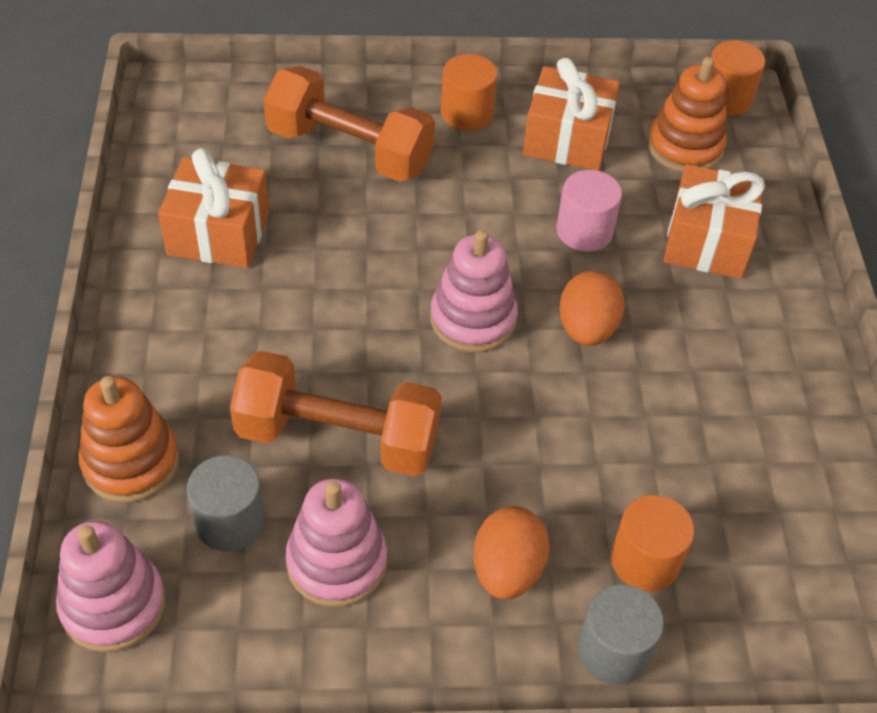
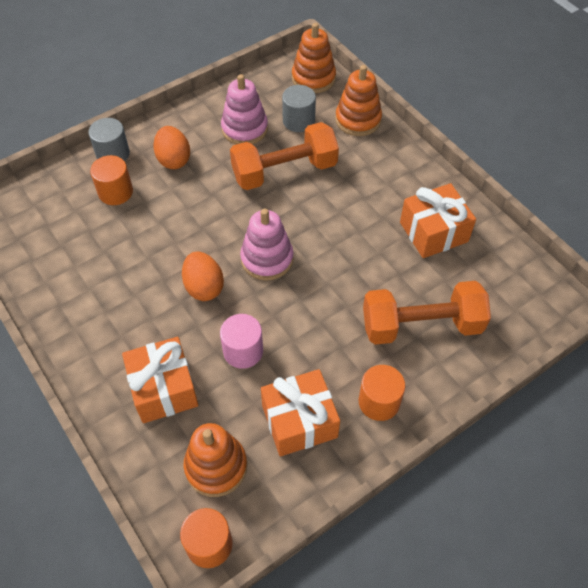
camera: 150 degrees right, 5 degrees up
pink stacking toy [56,521,166,652] -> orange stacking toy [292,23,336,93]

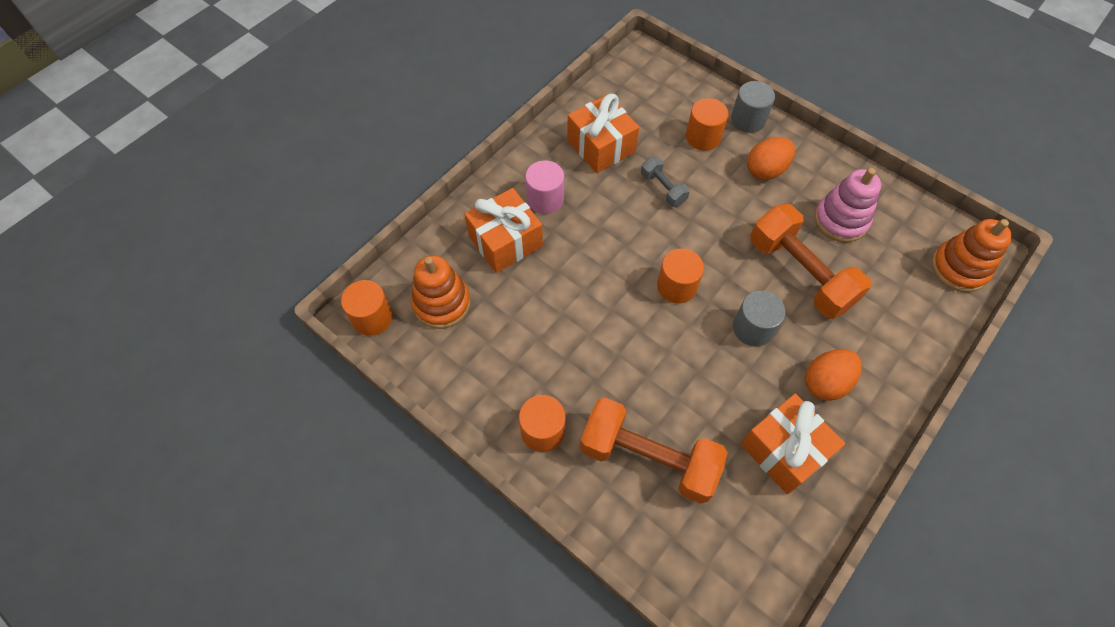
camera: 75 degrees right, 5 degrees up
orange egg [182,251,224,301] -> orange egg moved to [805,349,862,401]
pink cylinder [220,314,263,369] -> pink cylinder moved to [525,160,564,214]
pink stacking toy [240,209,293,281] -> orange cylinder [657,248,704,304]
orange gift [261,369,340,457] -> orange gift moved to [567,94,639,173]
grey cylinder [282,85,316,132] -> grey cylinder moved to [733,291,785,346]
orange stacking toy [335,65,382,136] -> none
orange dumbbell [363,281,491,345] -> orange dumbbell turned 45 degrees counterclockwise [580,398,728,504]
none -> grey dumbbell [641,157,690,207]

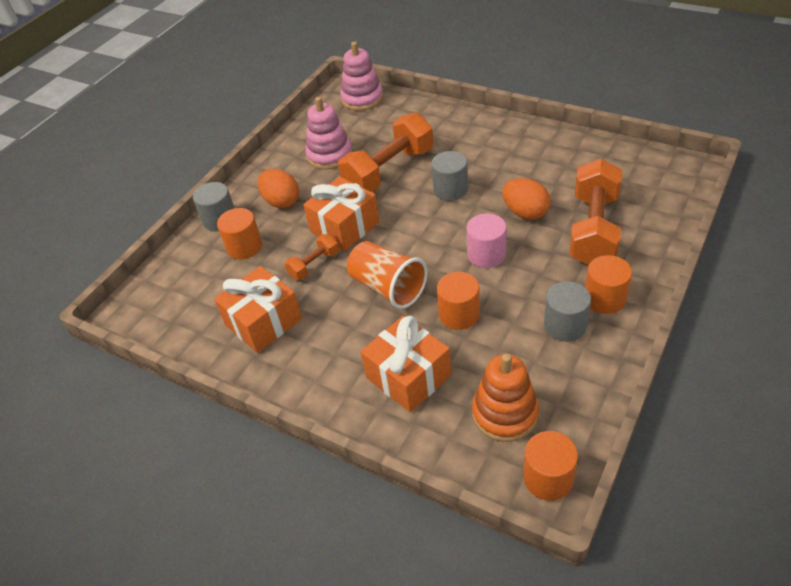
camera: 95 degrees left, 15 degrees down
pink cylinder [525,160,564,214] -> pink cylinder moved to [467,213,507,268]
grey dumbbell [641,157,690,207] -> orange dumbbell [285,234,339,280]
orange cylinder [657,248,704,304] -> orange cylinder moved to [437,272,480,330]
orange gift [741,394,845,494] -> orange gift moved to [303,176,379,251]
orange egg [805,349,862,401] -> orange egg moved to [502,178,551,220]
orange stacking toy [931,219,1012,292] -> pink stacking toy [340,42,383,111]
none -> orange cup [347,241,427,309]
none -> grey cylinder [544,281,591,341]

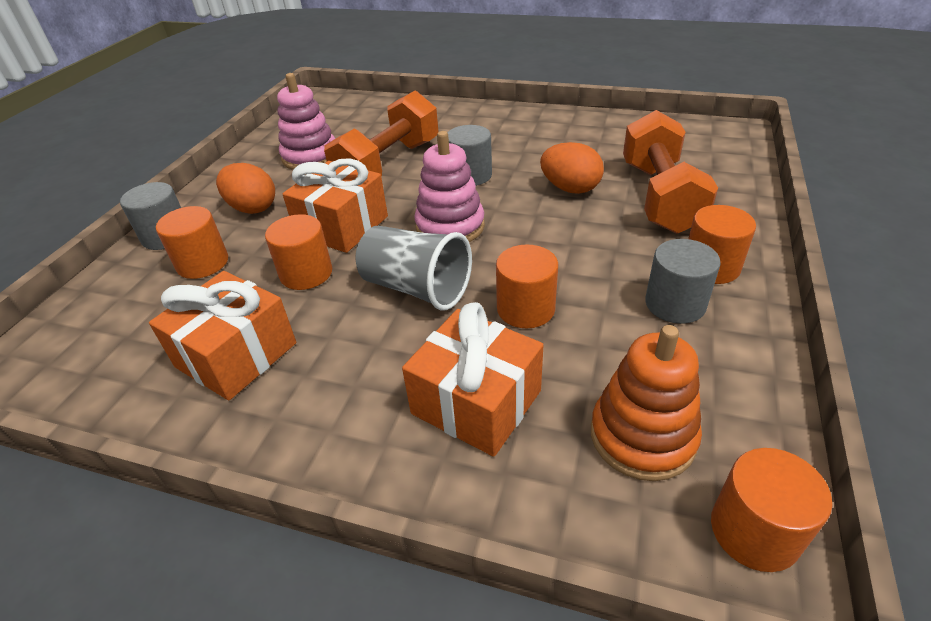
camera: 15 degrees left, 5 degrees down
orange dumbbell [285,234,339,280] -> orange cylinder [265,214,332,290]
pink stacking toy [340,42,383,111] -> pink stacking toy moved to [414,131,485,242]
orange cup [347,241,427,309] -> grey cup [356,226,472,310]
pink cylinder [467,213,507,268] -> none

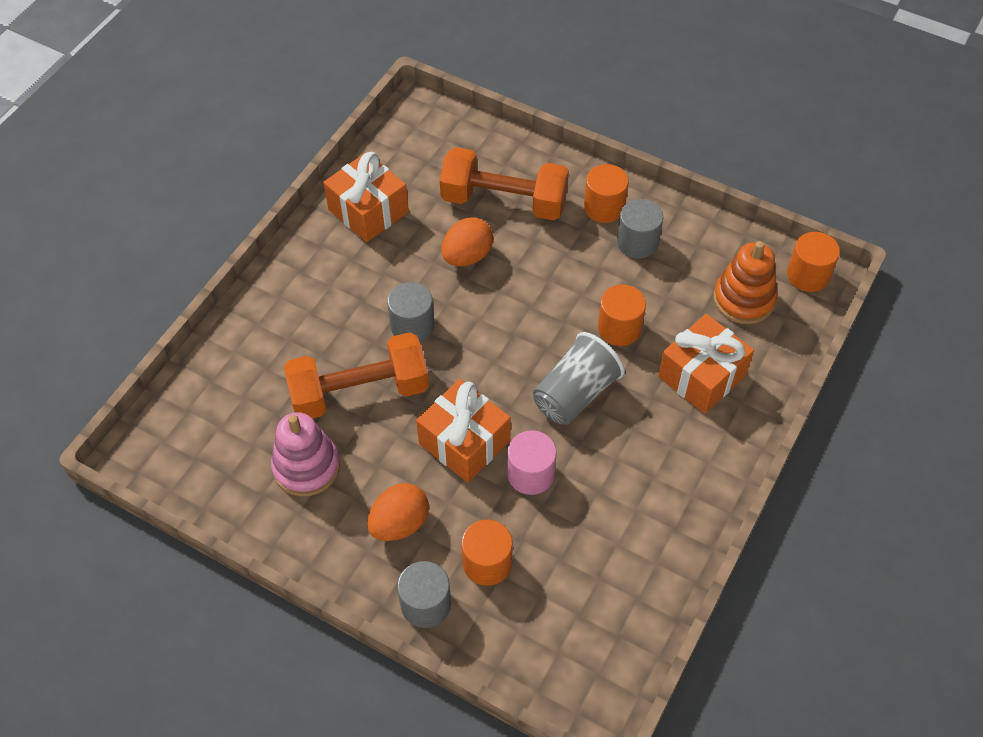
camera: 80 degrees left, 15 degrees up
orange gift [149,271,296,400] -> orange gift moved to [323,152,409,242]
orange cylinder [265,214,332,290] -> pink cylinder [507,430,557,495]
orange dumbbell [324,91,438,176] -> orange dumbbell turned 60 degrees counterclockwise [284,332,429,419]
pink stacking toy [414,131,485,242] -> none

